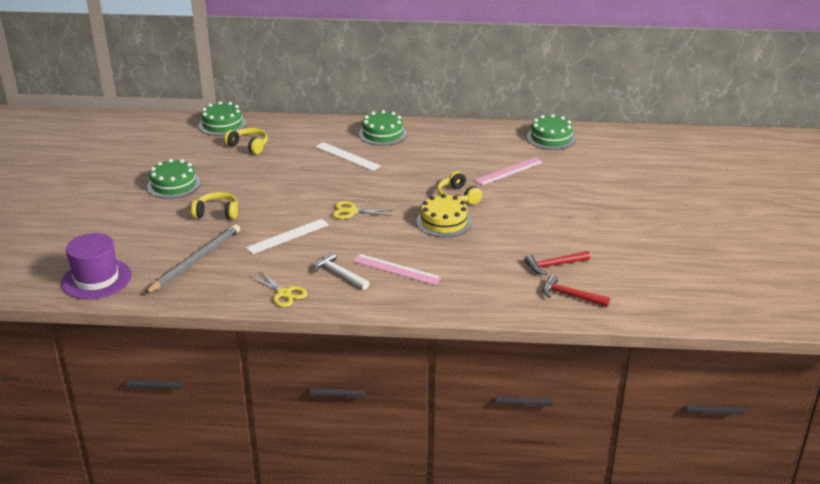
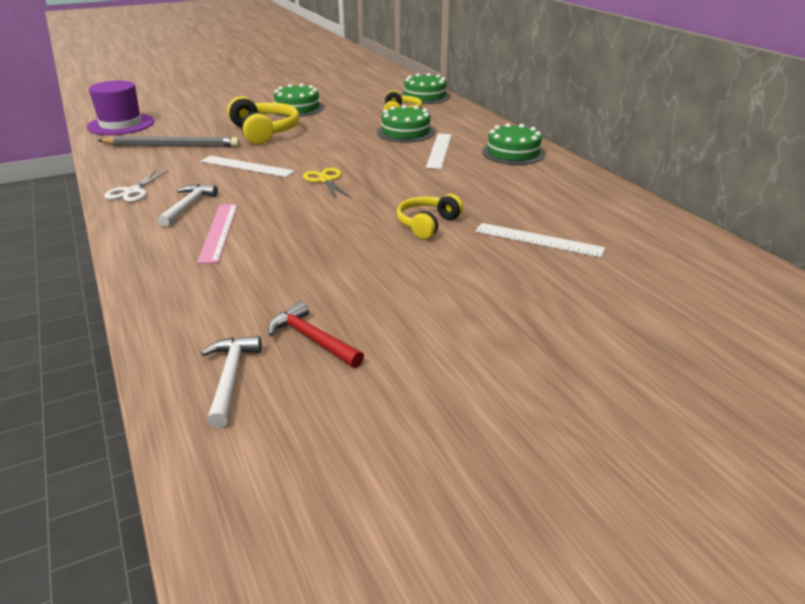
camera: 60 degrees right, 0 degrees up
yellow headphones [191,192,238,220] -> yellow headphones [227,96,299,145], size x1.56
yellow scissors [251,271,307,307] -> white scissors [104,171,168,202]
yellow cake [416,194,472,237] -> none
pink ruler [474,157,544,186] -> white ruler [475,223,605,257]
green cake [527,114,576,150] -> green cake moved to [377,105,435,143]
red hammer [543,275,610,307] -> white hammer [201,336,262,428]

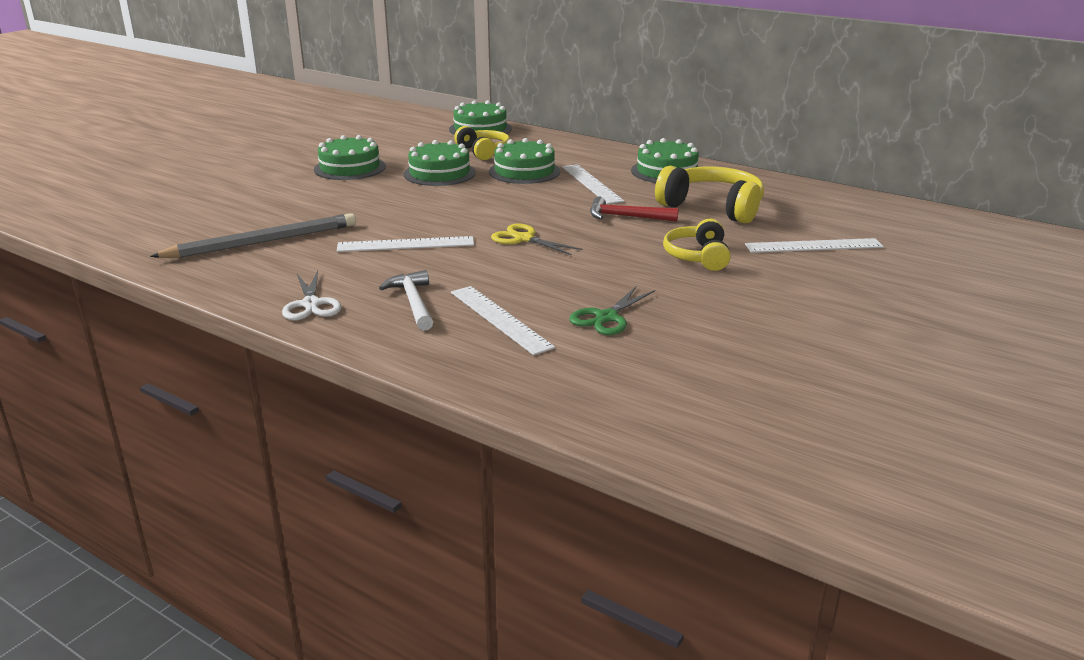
camera: 30 degrees left, 5 degrees down
purple hat [87,80,154,135] -> none
pink ruler [197,204,238,264] -> white ruler [451,286,555,355]
white hammer [201,336,262,428] -> none
yellow headphones [227,96,299,145] -> yellow headphones moved to [655,166,764,224]
red hammer [268,301,364,368] -> red hammer moved to [590,197,679,221]
none -> green cake [403,140,476,186]
none -> green scissors [569,286,655,335]

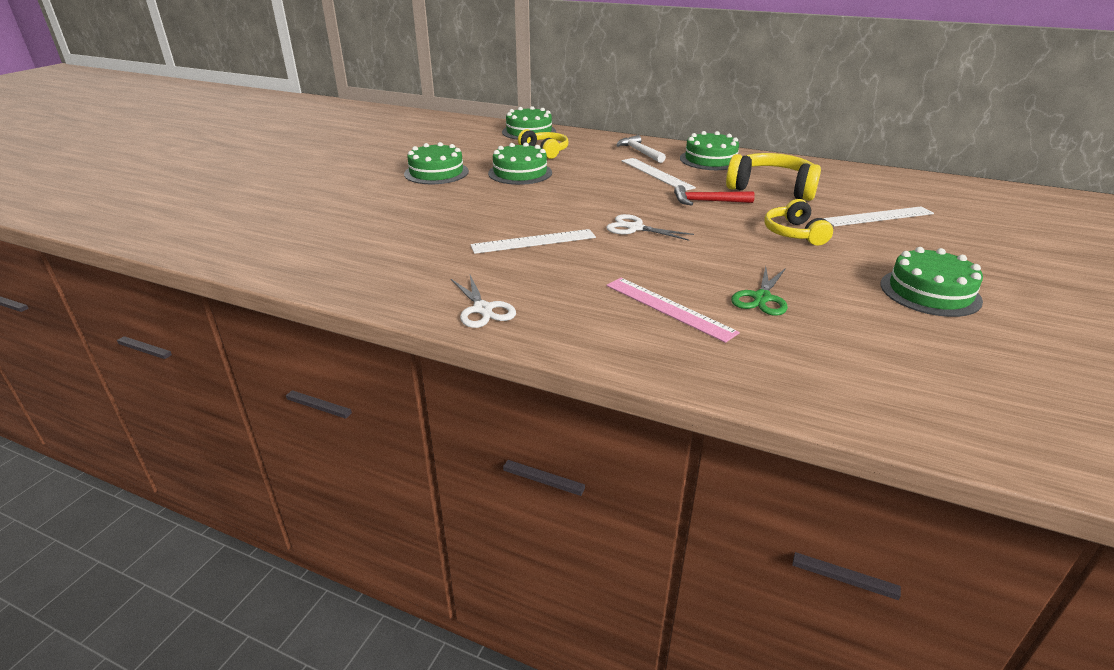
camera: 10 degrees left, 5 degrees up
grey pencil [150,213,356,258] -> none
white hammer [379,270,433,331] -> white hammer moved to [616,135,666,163]
white ruler [451,286,555,355] -> pink ruler [606,278,740,343]
green cake [489,138,561,184] -> green cake moved to [881,247,983,317]
yellow scissors [491,224,583,255] -> white scissors [606,214,694,241]

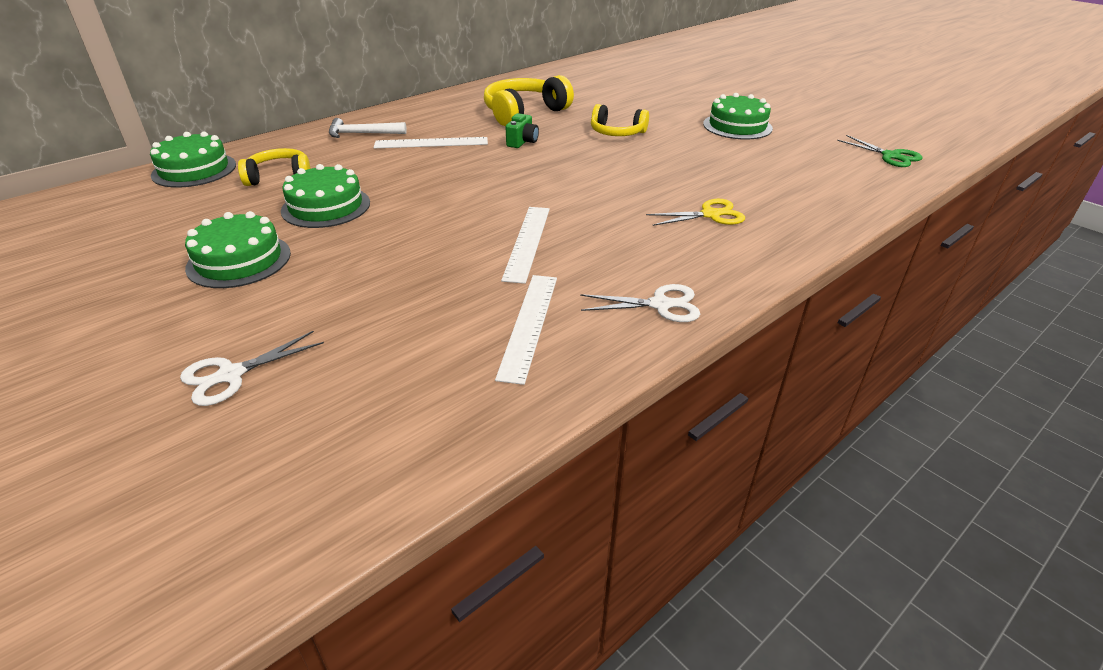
camera: 65 degrees left, 5 degrees up
white scissors [606,214,694,241] -> white scissors moved to [180,331,324,406]
pink ruler [606,278,740,343] -> yellow scissors [646,199,745,226]
red hammer [674,185,755,206] -> green camera [506,113,539,148]
green cake [680,131,739,170] -> none
green scissors [731,266,788,316] -> green scissors moved to [837,135,923,167]
white ruler [823,206,934,227] -> white ruler moved to [495,275,557,385]

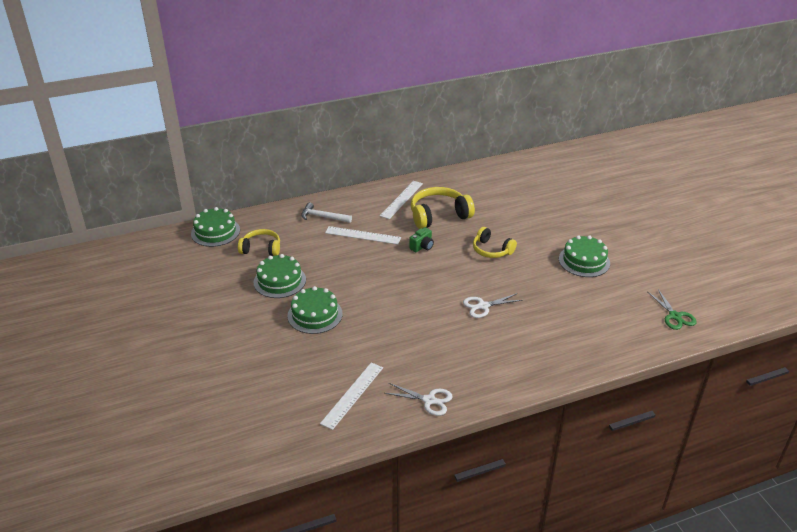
camera: 20 degrees right, 0 degrees up
white scissors [180,331,324,406] -> white scissors moved to [463,293,523,318]
green cake [185,211,291,288] -> green cake moved to [287,286,343,334]
white ruler [501,207,550,284] -> white ruler moved to [380,181,423,219]
yellow scissors [646,199,745,226] -> none

